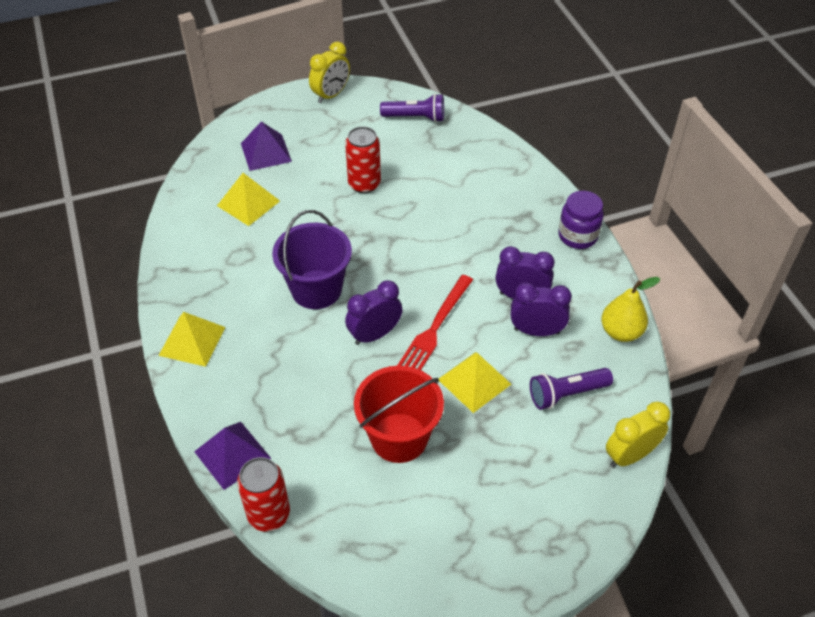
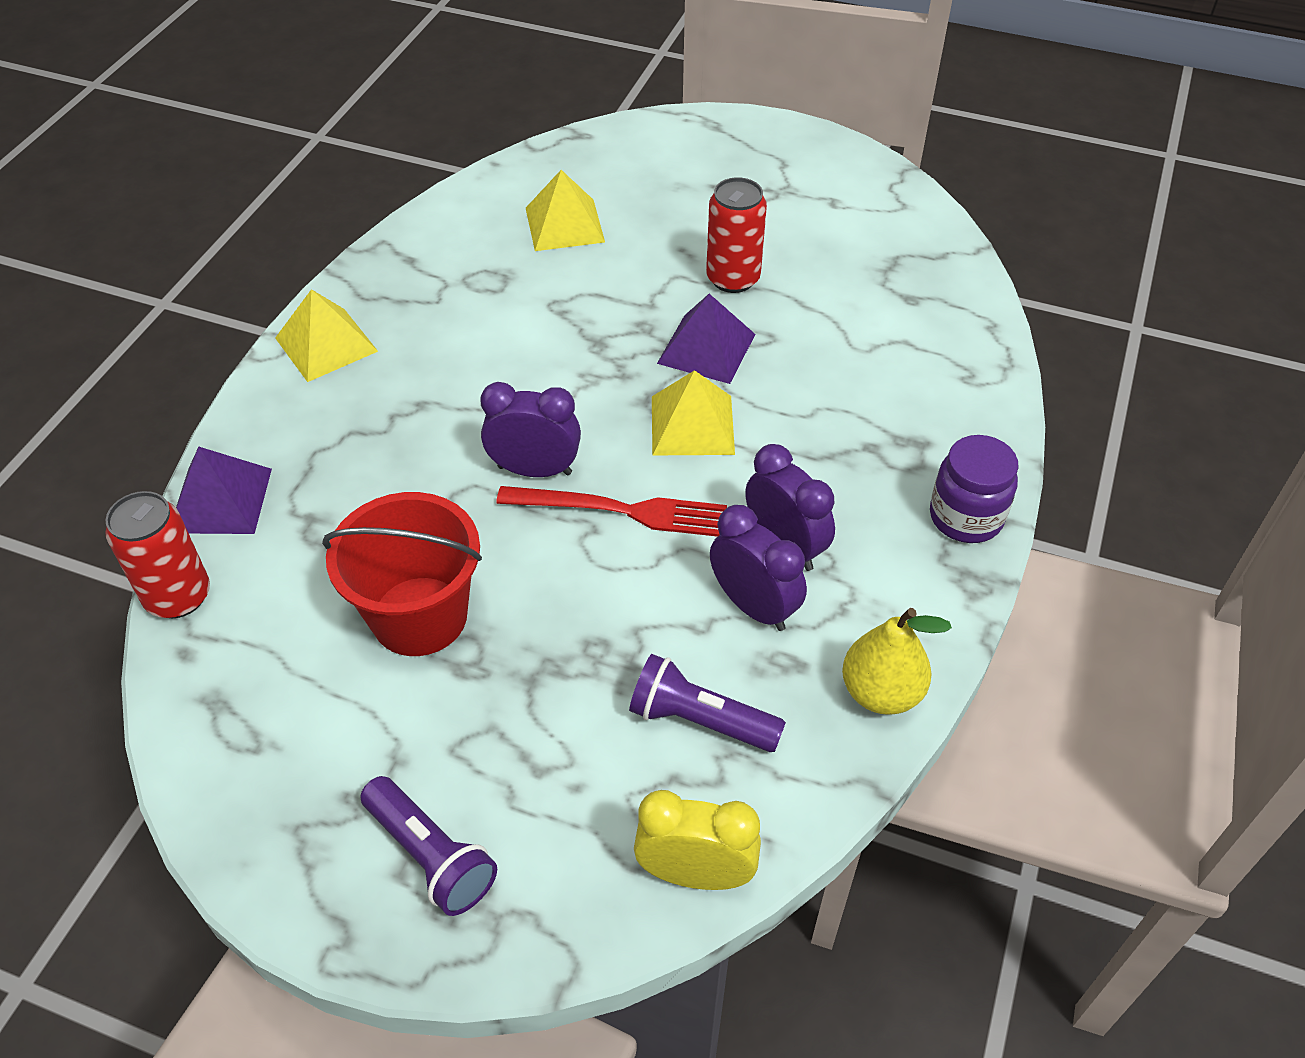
camera: 40 degrees right, 0 degrees up
purple pyramid [241,121,292,171] -> purple pyramid moved to [657,294,755,384]
purple bucket [272,210,352,309] -> none
yellow clock [309,42,350,103] -> none
purple flashlight [380,94,444,122] -> purple flashlight moved to [360,776,497,916]
red fork [397,275,473,370] -> red fork turned 150 degrees counterclockwise [496,486,727,537]
yellow pyramid [439,352,511,413] -> yellow pyramid moved to [652,370,735,455]

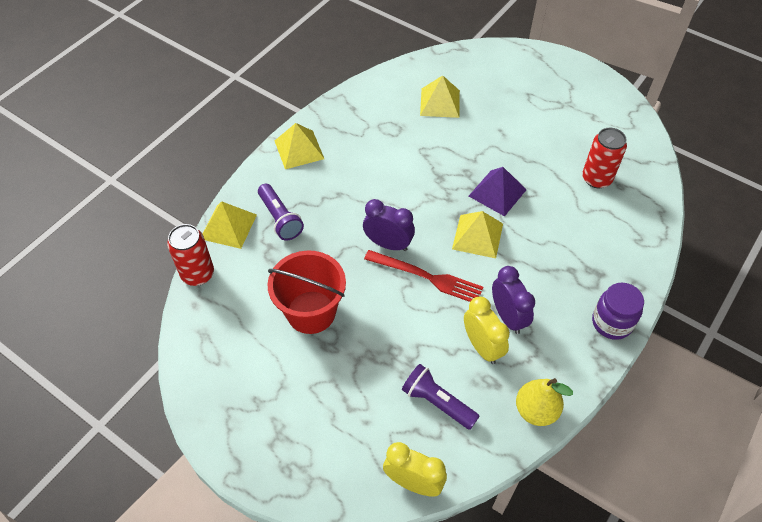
camera: 15 degrees right, 5 degrees up
purple pyramid [176,447,272,534] -> yellow pyramid [203,201,257,249]
purple flashlight [360,776,497,916] -> purple flashlight moved to [258,184,304,240]
red can [706,177,767,293] -> red can moved to [582,128,627,188]
purple clock [710,505,807,631] -> yellow clock [464,297,510,364]

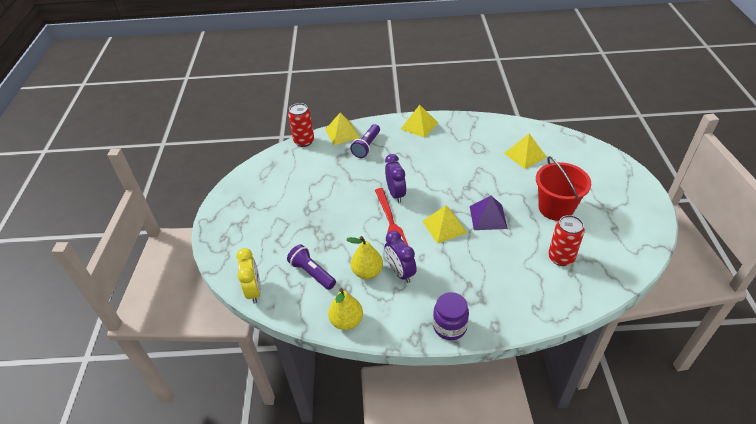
camera: 55 degrees right, 10 degrees down
red bucket [267,250,346,334] -> red bucket moved to [536,156,591,221]
purple flashlight [402,364,480,430] -> purple flashlight turned 45 degrees counterclockwise [287,244,336,290]
yellow clock [464,297,510,364] -> yellow pear [346,236,383,279]
purple clock [492,266,535,334] -> purple clock turned 120 degrees clockwise [385,231,417,283]

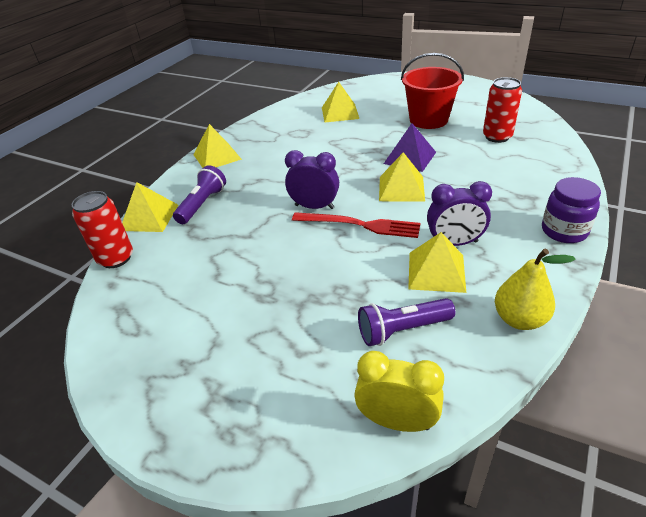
camera: 60 degrees left, 5 degrees down
yellow pear [346,236,383,279] -> yellow pyramid [408,232,466,293]
purple flashlight [350,124,380,158] -> purple flashlight turned 120 degrees counterclockwise [173,165,226,224]

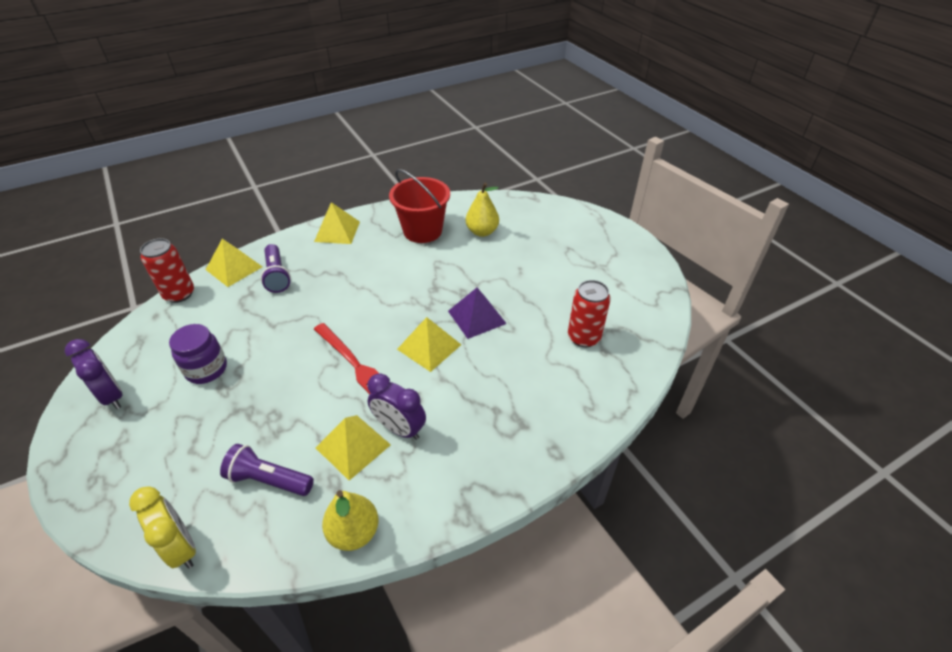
camera: 30 degrees right, 5 degrees up
purple flashlight [173,165,226,224] -> purple flashlight turned 105 degrees clockwise [261,244,291,293]
purple clock [285,150,339,209] -> purple clock moved to [65,339,123,409]
yellow pyramid [322,82,359,122] -> yellow pear [466,183,499,237]
red bucket [401,53,464,129] -> red bucket moved to [389,169,450,243]
purple jar [542,177,601,243] -> purple jar moved to [169,324,227,384]

